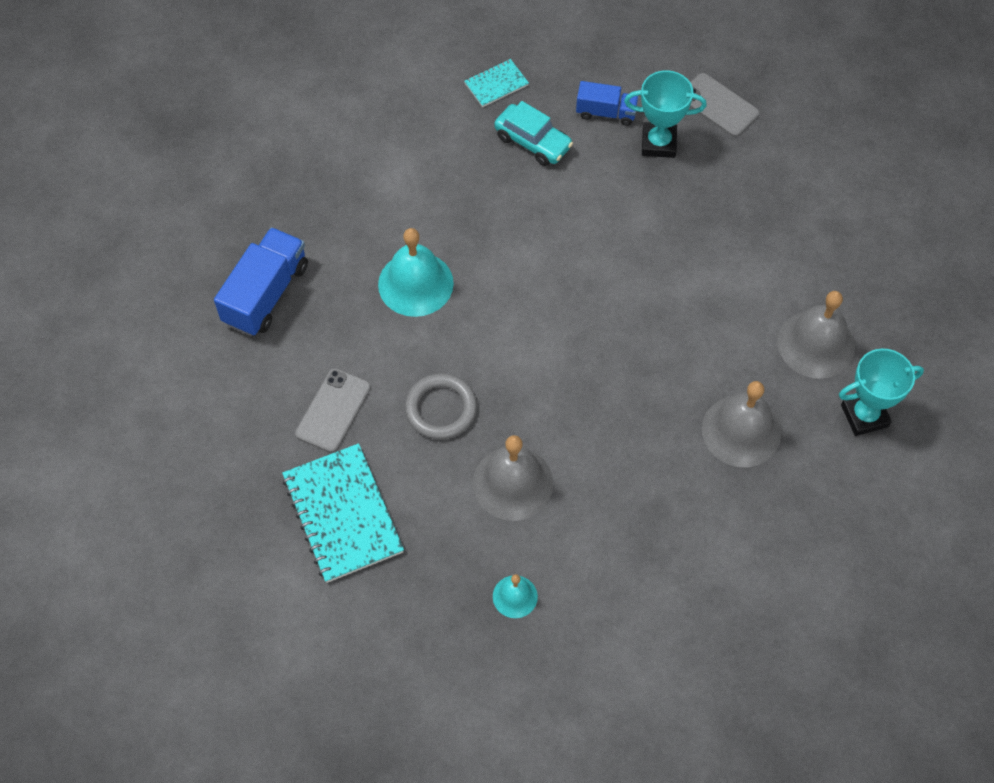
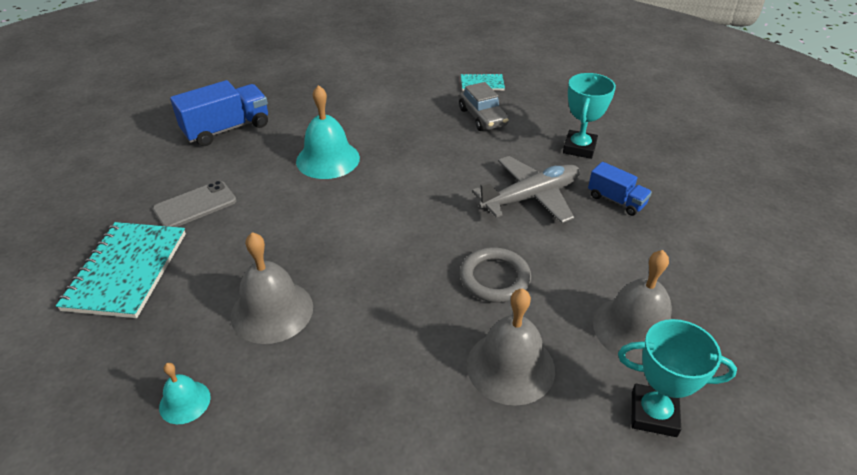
camera: 30 degrees right, 20 degrees down
grey ring [405,373,477,440] -> grey ring moved to [460,247,531,303]
turquoise car [494,101,573,166] -> grey car [459,82,509,131]
blue truck [576,81,639,126] -> blue truck moved to [588,162,652,216]
turquoise trophy [624,70,707,158] -> turquoise trophy turned 75 degrees clockwise [563,73,616,159]
grey phone [690,73,760,137] -> none
none -> grey plane [472,156,580,223]

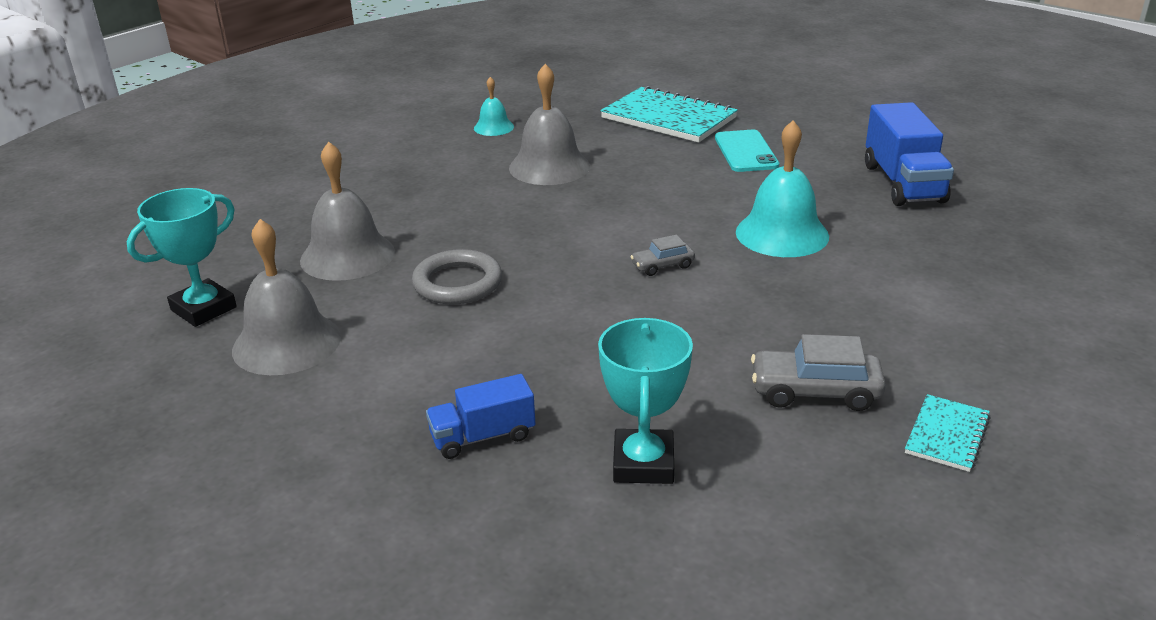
camera: 120 degrees right, 10 degrees down
grey phone [153,181,237,227] -> turquoise phone [715,130,779,172]
grey plane [472,156,580,223] -> none
turquoise trophy [563,73,616,159] -> turquoise trophy turned 45 degrees clockwise [598,318,693,484]
none -> grey car [630,235,695,276]

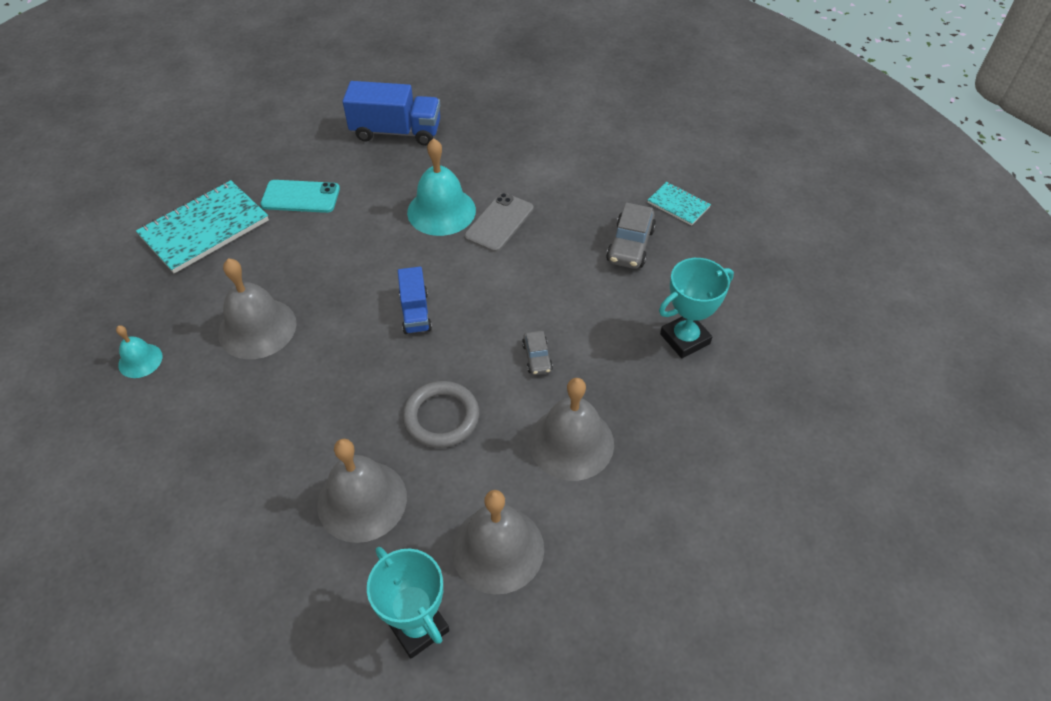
camera: 80 degrees left, 20 degrees up
blue truck [426,374,535,459] -> blue truck moved to [398,267,432,334]
turquoise trophy [598,318,693,484] -> turquoise trophy turned 45 degrees counterclockwise [659,258,734,358]
grey car [630,235,695,276] -> grey car moved to [522,331,553,375]
none -> grey phone [464,193,534,252]
none -> grey bell [529,378,614,481]

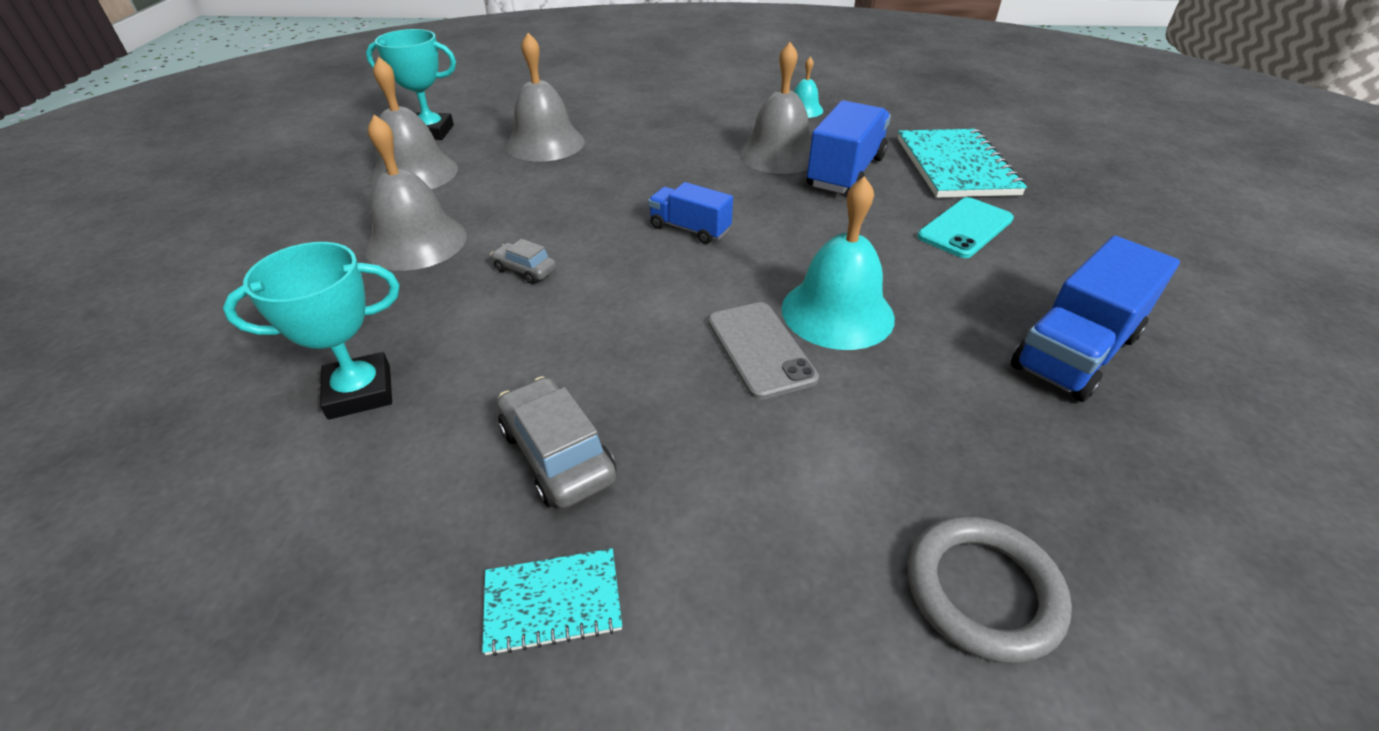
camera: 130 degrees right, 10 degrees down
grey ring [403,381,479,448] -> grey ring moved to [908,516,1072,664]
turquoise trophy [659,258,734,358] -> turquoise trophy turned 60 degrees clockwise [223,242,400,419]
none -> blue truck [807,100,891,194]

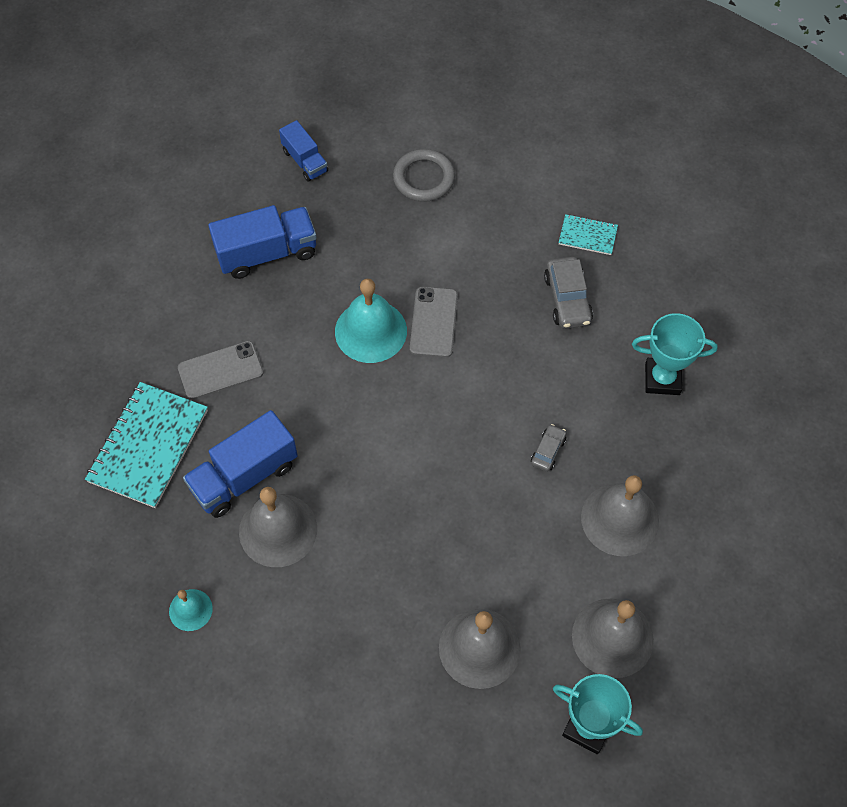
camera: 155 degrees left, 20 degrees up
grey car [490,239,556,284] -> grey car turned 120 degrees counterclockwise [531,424,566,472]
blue truck [648,182,733,244] -> blue truck moved to [279,120,328,182]
turquoise phone [917,197,1014,258] -> grey phone [178,341,264,400]

